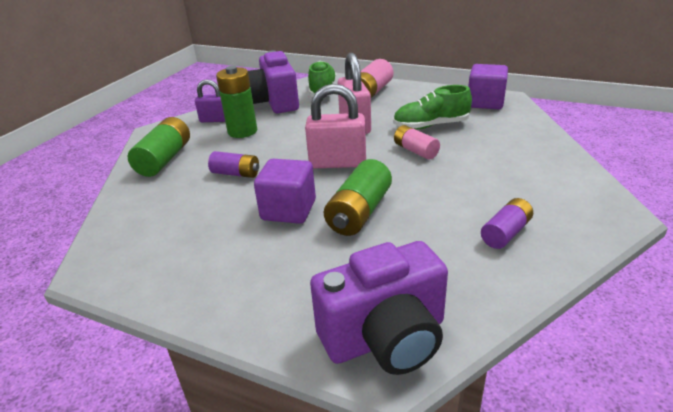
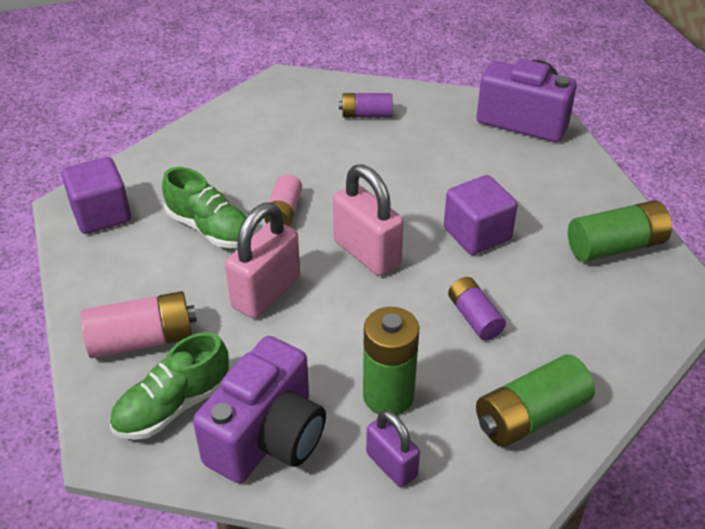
camera: 135 degrees left, 10 degrees up
green battery [324,159,392,236] -> green battery moved to [568,200,672,262]

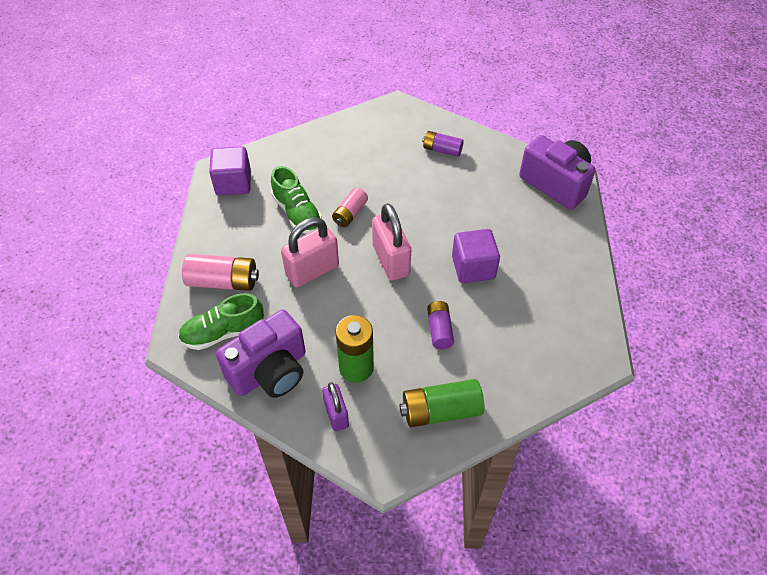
camera: 20 degrees right, 10 degrees up
green battery [568,200,672,262] -> none

